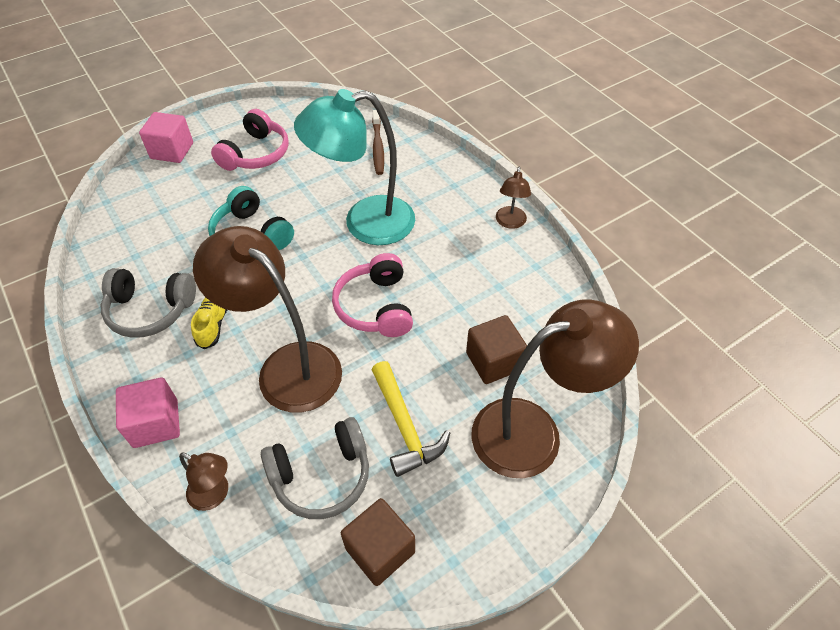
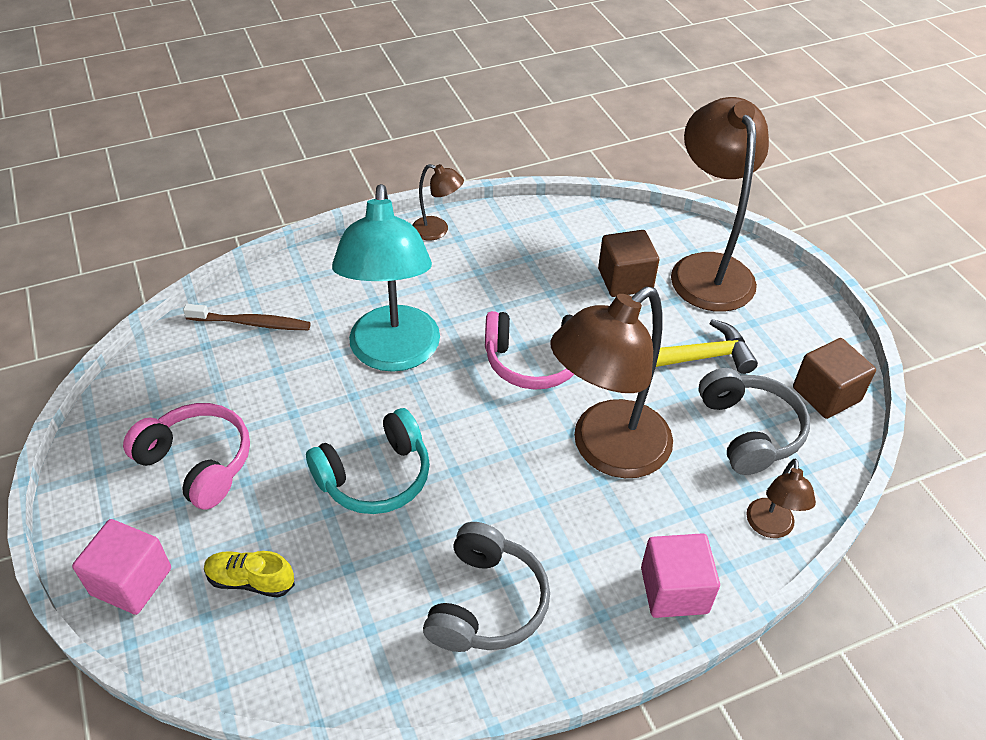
camera: 80 degrees left, 5 degrees down
brown lamp [179,452,228,511] -> brown lamp turned 150 degrees clockwise [746,459,816,538]
yellow shoe [191,297,227,349] -> yellow shoe moved to [204,551,295,598]

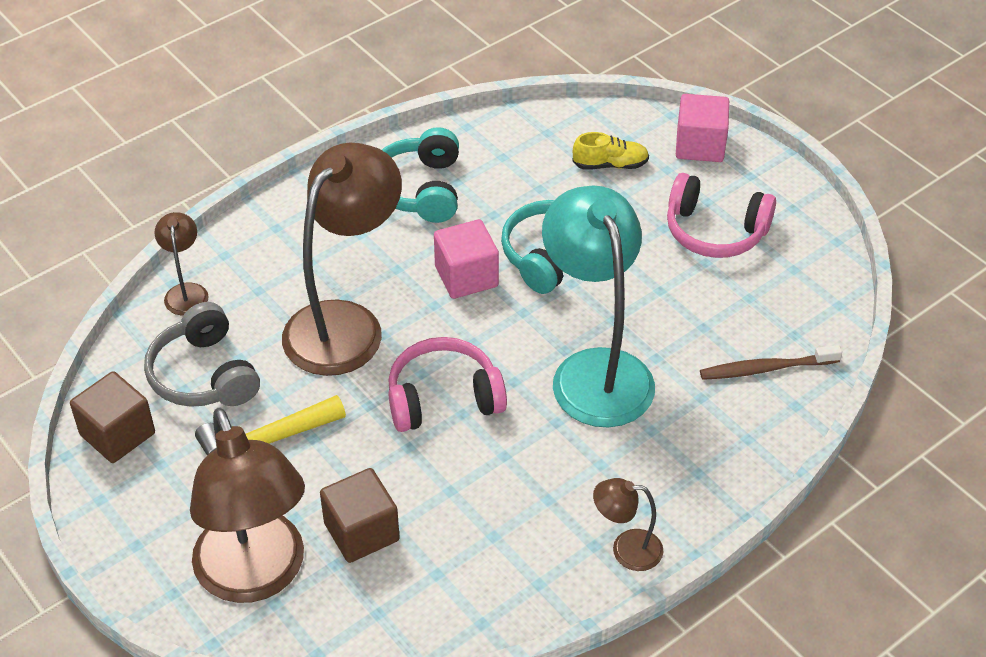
camera: 165 degrees right, 0 degrees up
grey headphones [423,522,550,652] -> turquoise headphones [382,127,459,223]
pink cube [641,533,720,618] -> pink cube moved to [434,219,499,299]

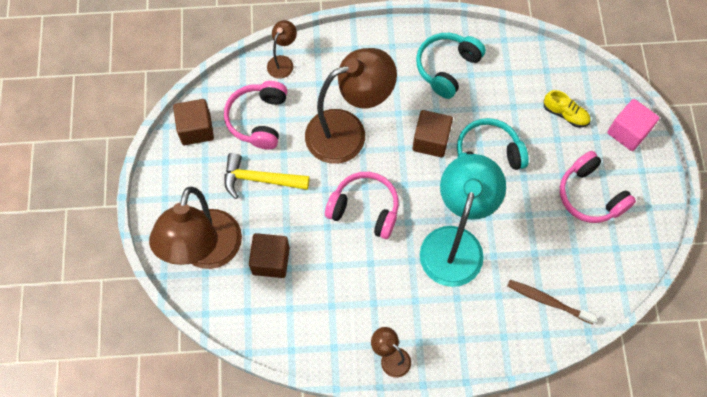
camera: 35 degrees right, 20 degrees up
grey headphones [144,302,260,407] -> pink headphones [224,81,287,149]
pink cube [434,219,499,299] -> brown cube [412,110,453,157]

